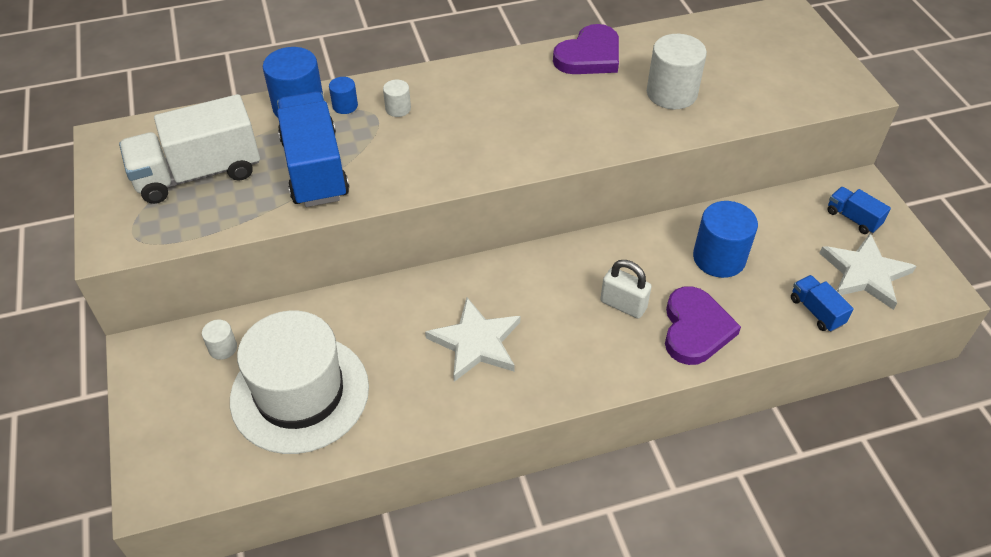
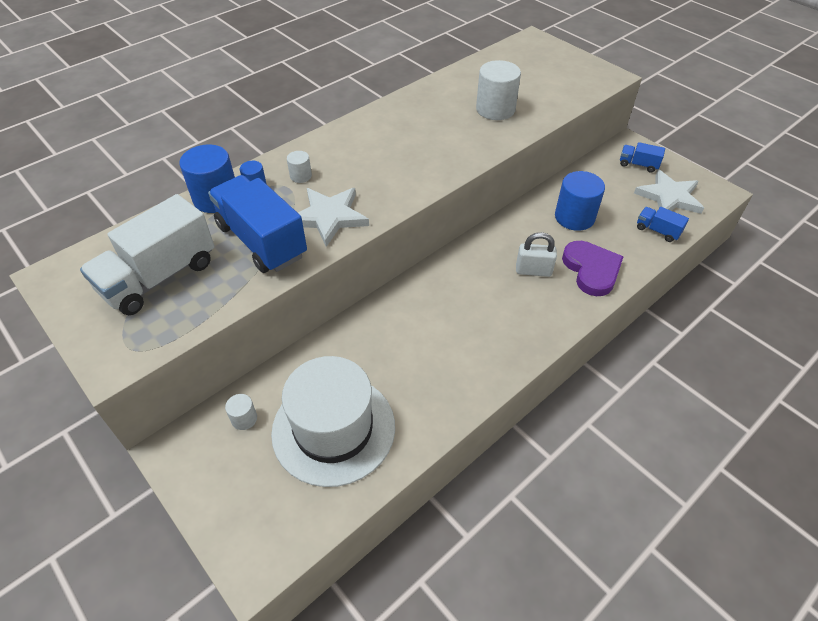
camera: 25 degrees left, 0 degrees up
white star [425,297,520,382] -> white star moved to [298,188,369,247]
purple heart [553,24,619,74] -> none

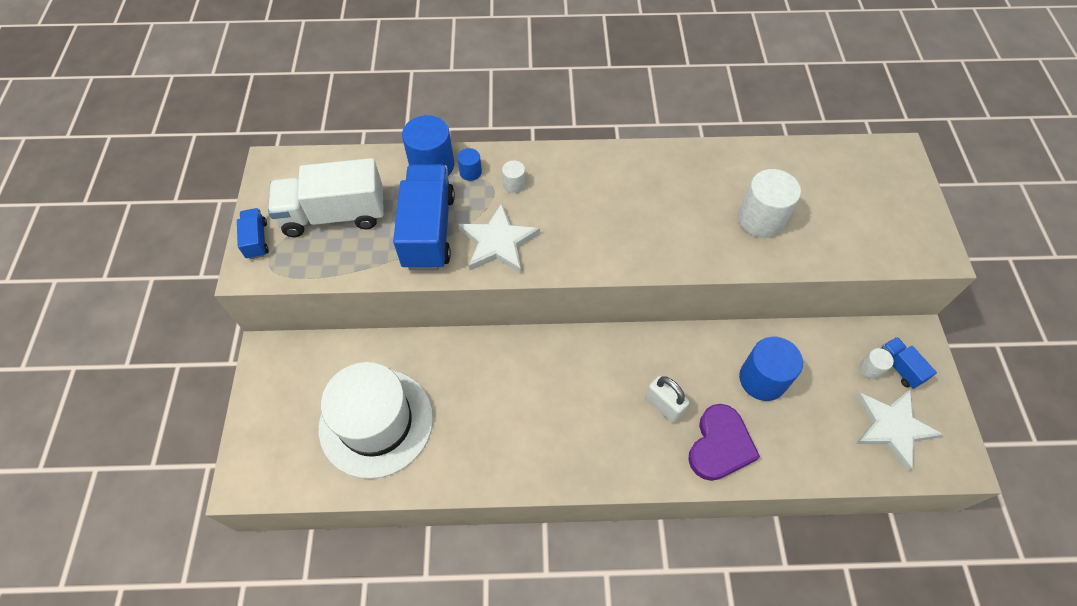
camera: 40 degrees right, 10 degrees up
white cylinder [225,394,257,430] -> white cylinder moved to [859,348,894,379]
blue truck [637,207,689,242] -> blue truck moved to [237,208,269,259]

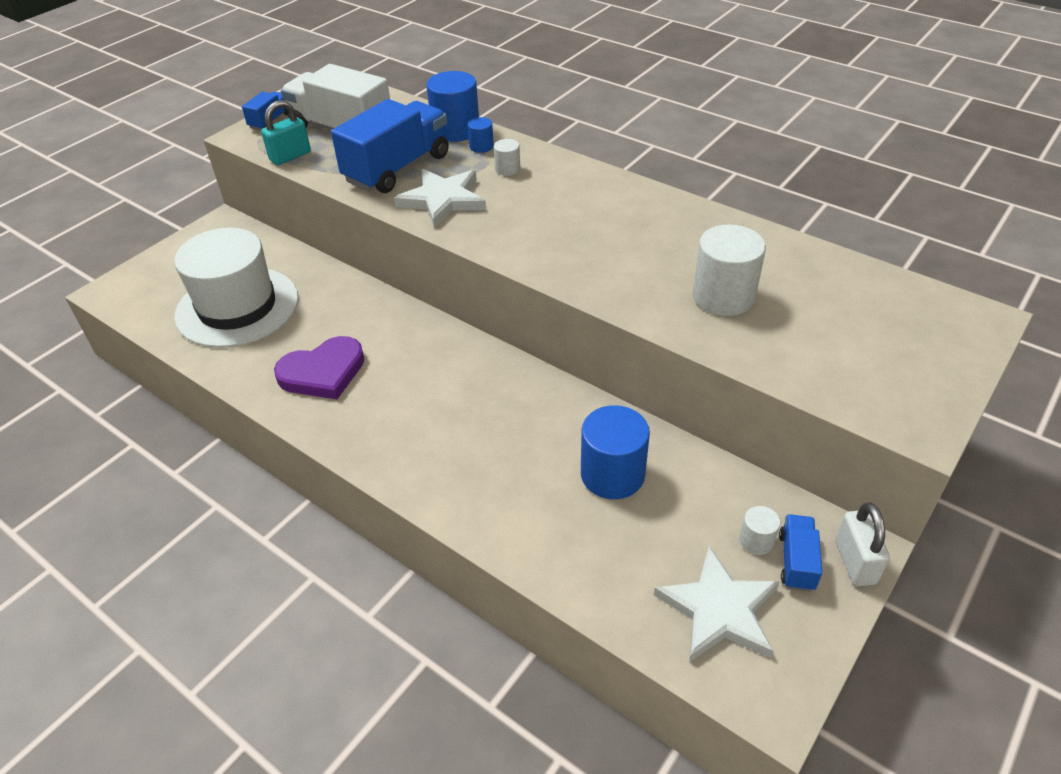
camera: 40 degrees right, 15 degrees down
white padlock [645,376,690,423] -> white padlock moved to [835,502,890,586]
purple heart [688,404,760,481] -> purple heart moved to [274,336,365,399]
none -> turquoise padlock [261,100,311,165]

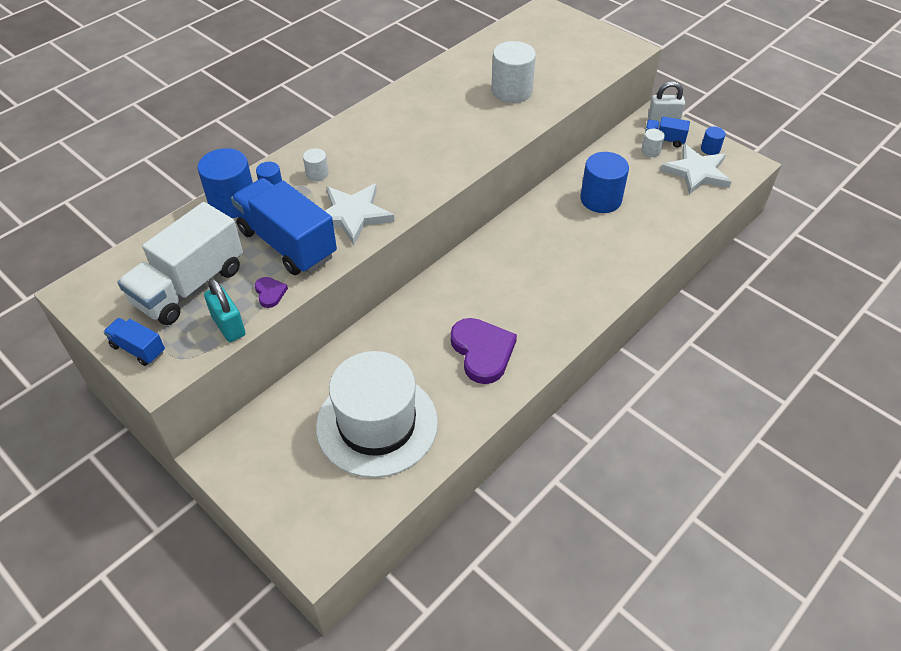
camera: 85 degrees left, 5 degrees up
none -> purple heart [255,277,288,308]
none -> blue cylinder [701,127,725,155]

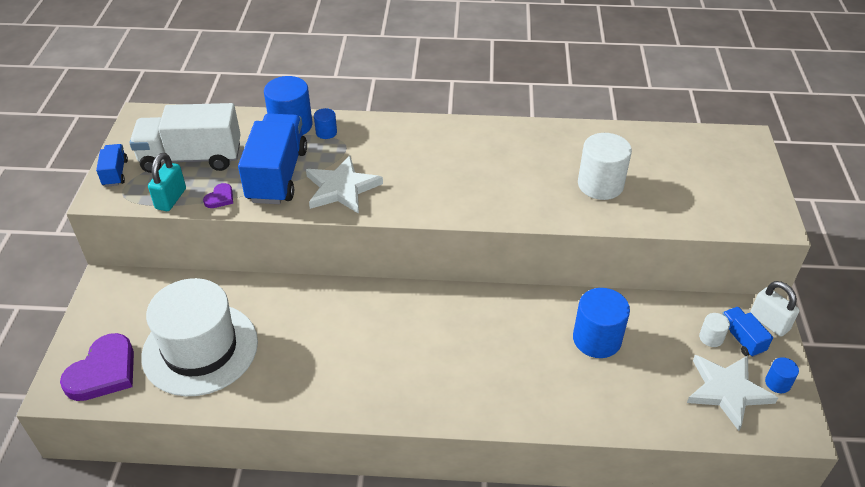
camera: 50 degrees right, 5 degrees down
white cylinder [303,148,329,182] -> none
purple heart [450,318,517,384] -> purple heart moved to [60,333,134,401]

